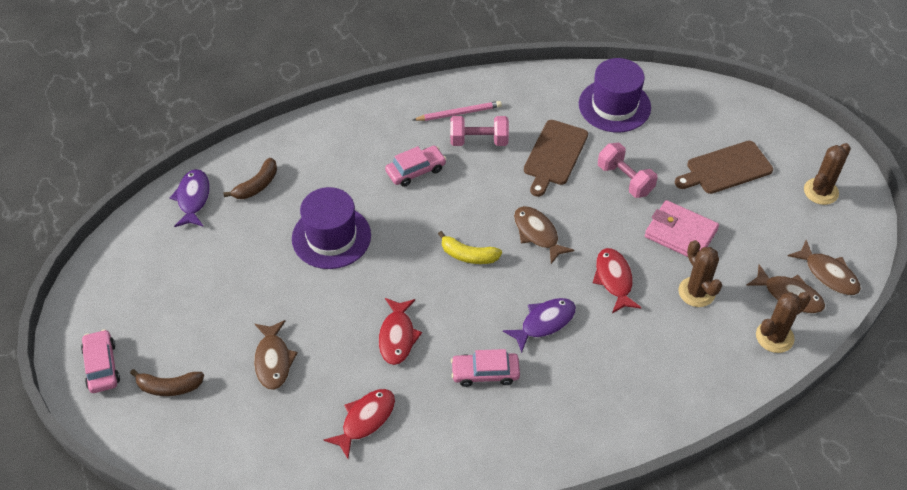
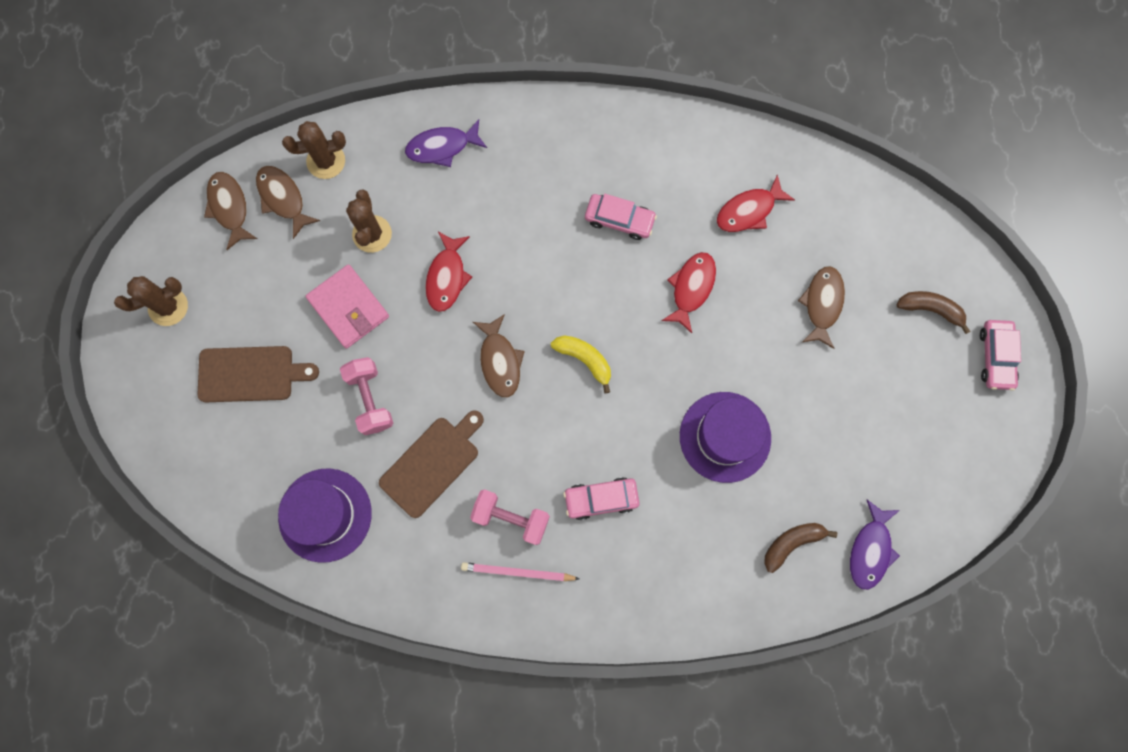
camera: 160 degrees left, 25 degrees up
purple fish [503,298,576,353] -> purple fish moved to [405,120,487,167]

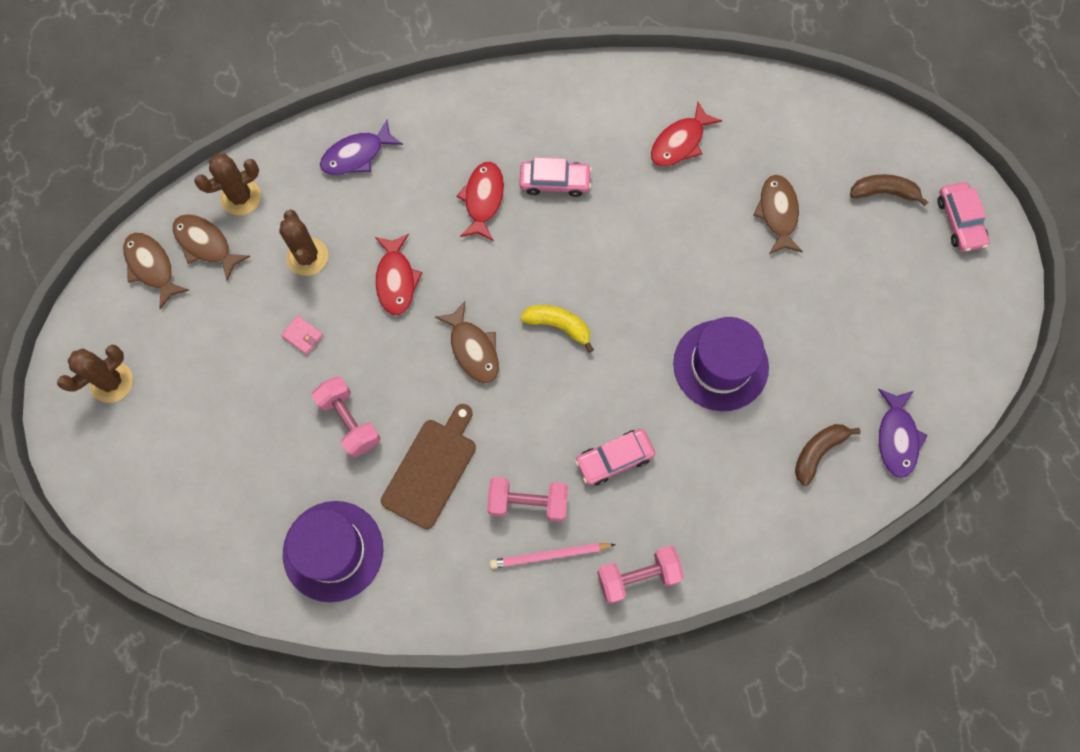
camera: 15 degrees left, 5 degrees down
brown cutting board [198,346,319,402] -> none
pink wallet [306,264,389,348] -> pink wallet [281,315,323,355], size x0.46
red fish [662,252,716,333] -> red fish moved to [457,162,504,241]
none -> pink dumbbell [597,546,684,604]

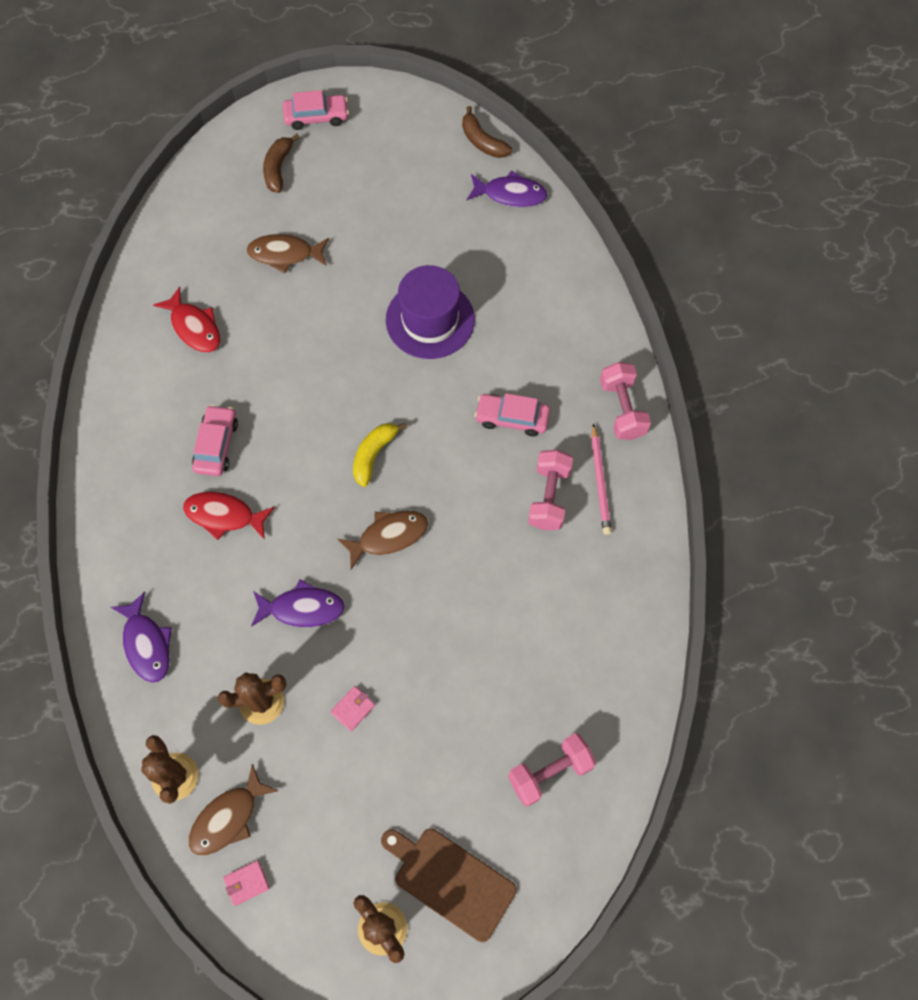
camera: 85 degrees left, 5 degrees down
brown fish [123,233,189,309] -> pink wallet [223,860,270,906]
purple hat [283,501,383,602] -> none
pink dumbbell [311,376,381,458] -> pink dumbbell moved to [508,733,596,807]
red fish [375,234,422,315] -> purple fish [251,579,345,627]
brown cutting board [381,404,476,529] -> brown cutting board moved to [381,828,517,942]
pink car [575,429,655,485] -> pink car turned 120 degrees clockwise [475,393,550,437]
brown banana [795,424,861,486] -> brown banana moved to [462,106,512,158]

